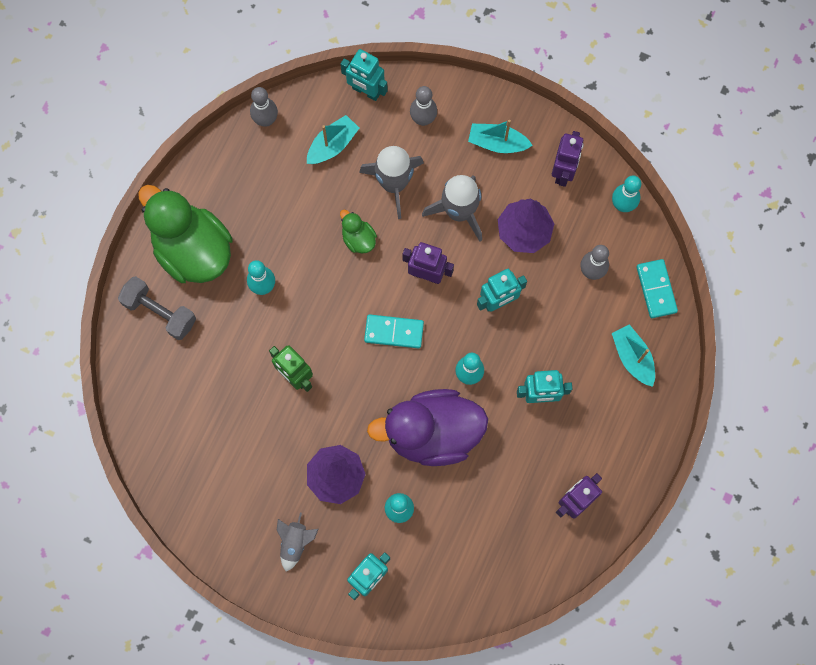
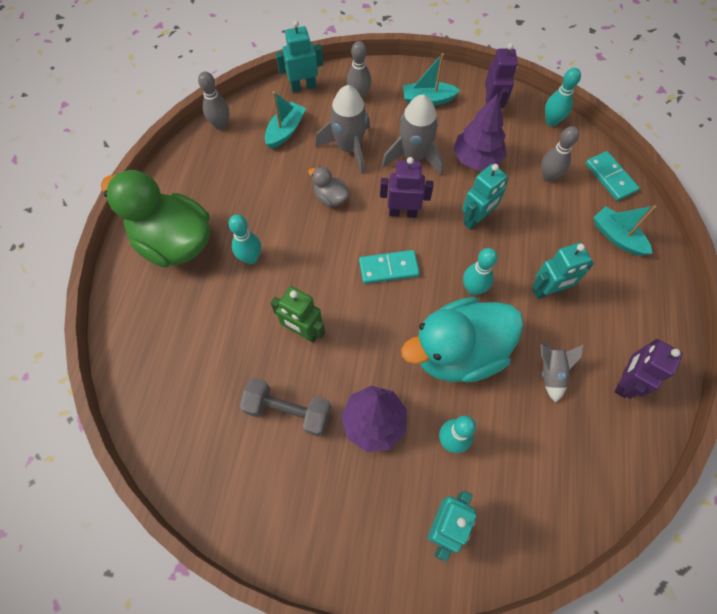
camera: 15 degrees left, 10 degrees down
grey dumbbell [118,276,196,340] -> grey dumbbell moved to [240,377,331,437]
grey rocket [277,513,318,572] -> grey rocket moved to [540,342,583,403]
green duck [340,210,377,253] -> grey duck [308,167,349,207]
turquoise robot [341,49,388,101] -> turquoise robot turned 150 degrees clockwise [276,20,323,92]
purple duck [367,389,488,466] -> turquoise duck [401,297,524,383]

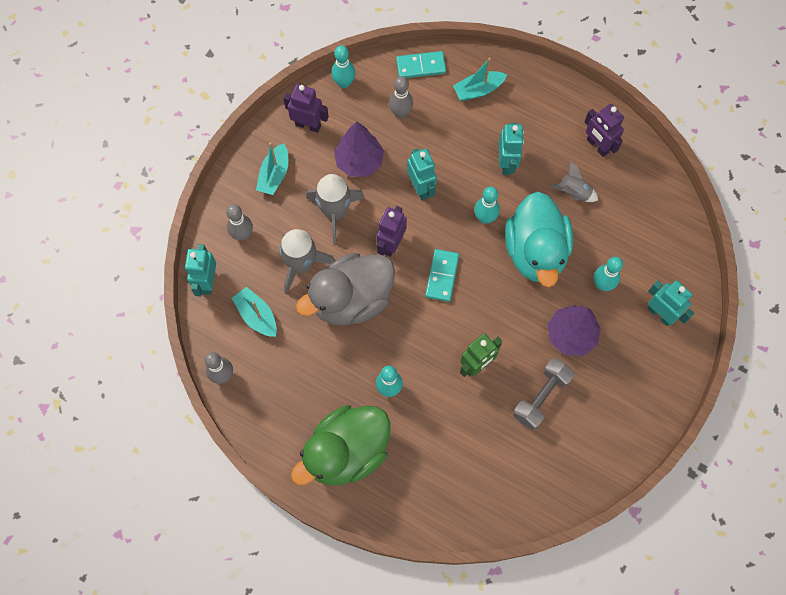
camera: 70 degrees left, 5 degrees up
grey duck [308,167,349,207] -> grey duck [296,253,395,325], size x2.30

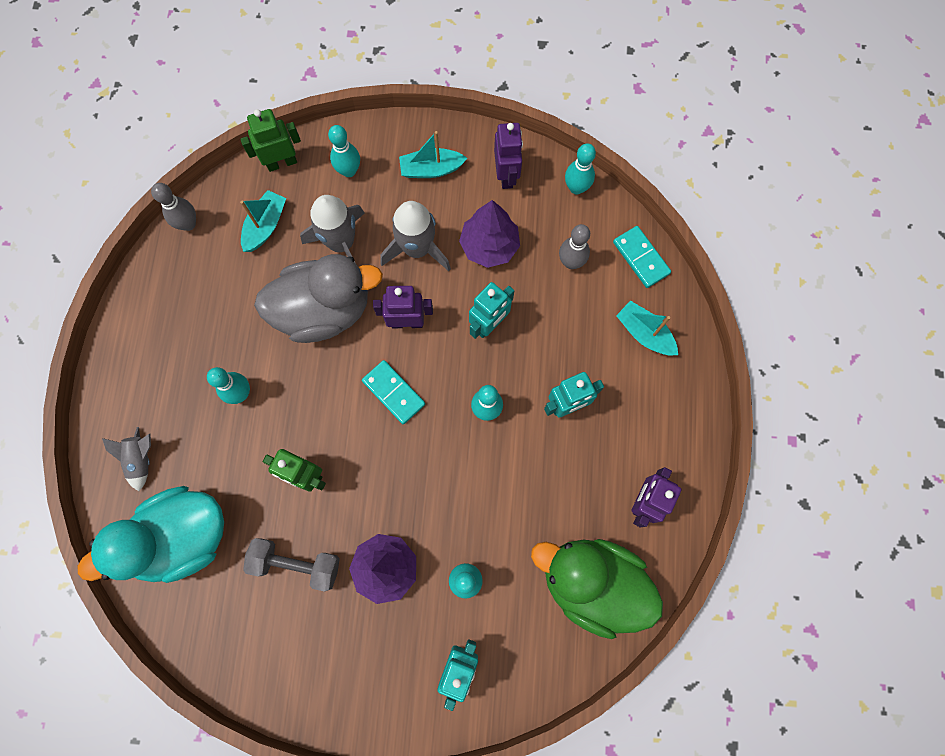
camera: 65 degrees right, 5 degrees up
turquoise robot [185,244,216,296] -> green robot [240,109,301,172]
grey bowling pin [226,204,253,241] -> turquoise bowling pin [328,125,360,177]
green duck [291,405,390,485] -> green duck moved to [531,539,663,639]
grey duck [296,253,395,325] -> grey duck turned 135 degrees clockwise [254,254,383,343]
turquoise domino [425,249,459,302] -> turquoise domino turned 60 degrees clockwise [362,360,425,424]
turquoise duck [505,191,573,287] -> turquoise duck moved to [78,486,224,583]
grey rocket [549,161,598,202] -> grey rocket moved to [102,427,151,491]

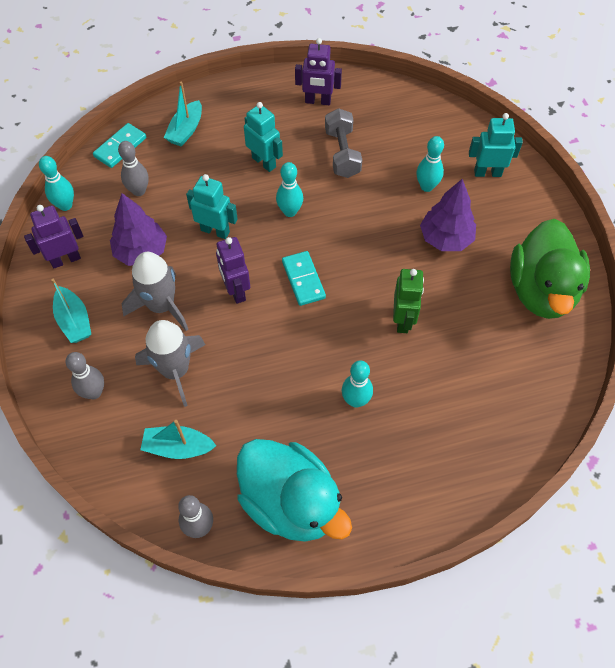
camera: 110 degrees left, 15 degrees down
turquoise duck [78,486,224,583] -> turquoise duck moved to [237,439,352,542]
grey rocket [102,427,151,491] -> none
green robot [240,109,301,172] -> none
grey dumbbell [243,538,340,592] -> grey dumbbell moved to [325,108,362,178]
grey duck [254,254,383,343] -> none
turquoise bowling pin [328,125,360,177] -> grey bowling pin [66,352,104,399]
turquoise domino [362,360,425,424] -> turquoise domino turned 45 degrees counterclockwise [282,251,326,306]
green duck [531,539,663,639] -> green duck moved to [510,219,590,319]

